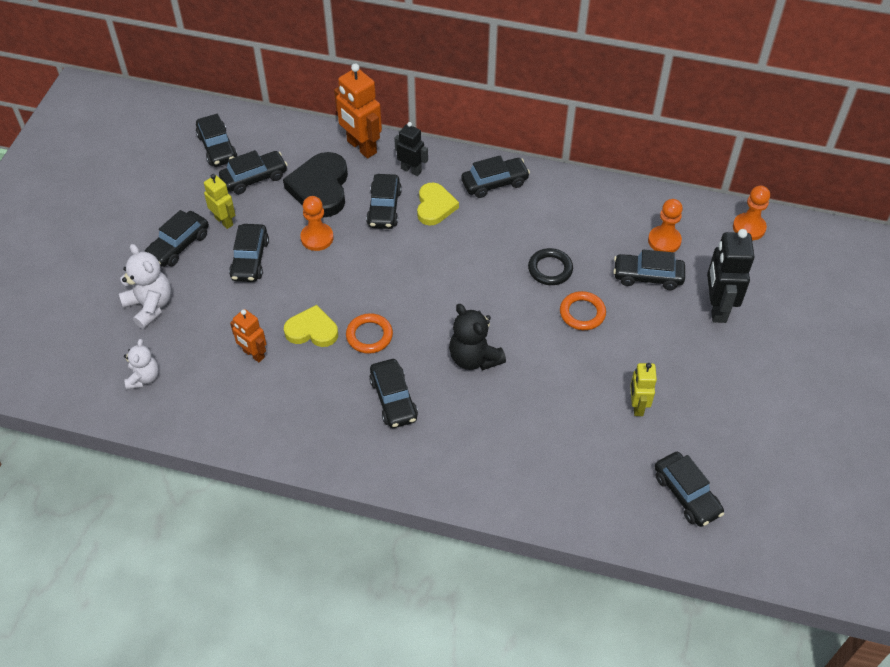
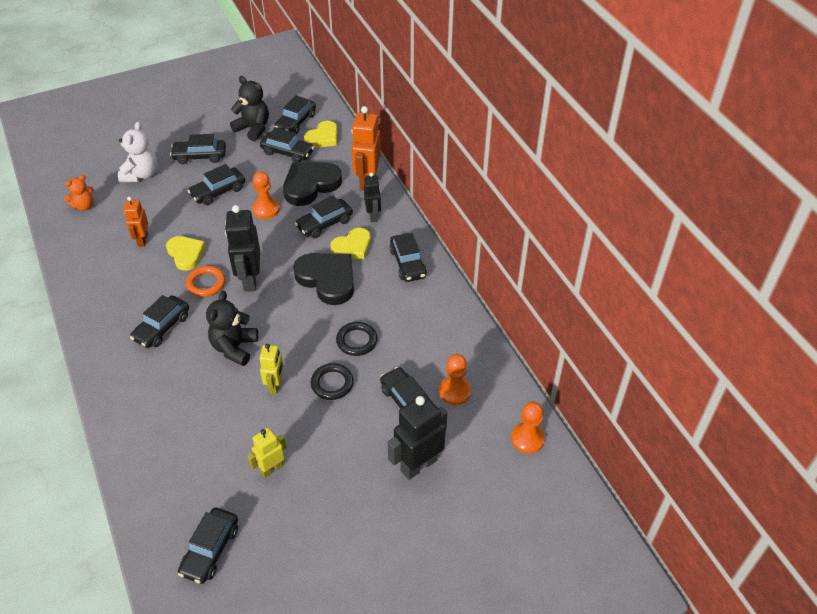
camera: 50 degrees right, 5 degrees down
white teddy bear [124,339,159,389] -> orange teddy bear [64,175,94,211]
yellow robot [204,174,235,229] -> yellow robot moved to [259,344,284,394]
black car [461,155,530,198] -> black car turned 45 degrees clockwise [389,233,427,282]
orange ring [560,291,606,330] -> black ring [311,363,354,400]
none -> black robot [225,205,260,292]
none -> black teddy bear [230,76,269,141]
none -> black heart [293,253,354,305]
none -> yellow heart [304,121,338,148]

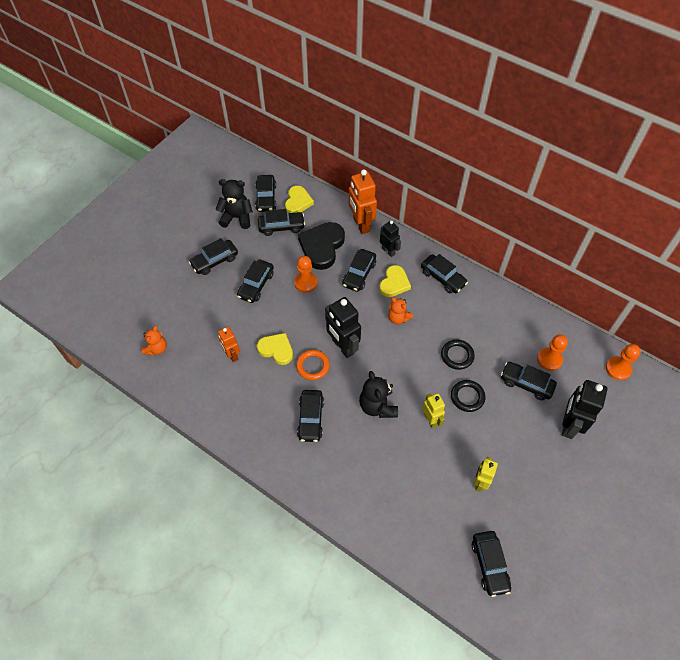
camera: 30 degrees left, 10 degrees up
white teddy bear [118,122,157,182] -> none
black heart [293,253,354,305] -> orange teddy bear [388,297,413,324]

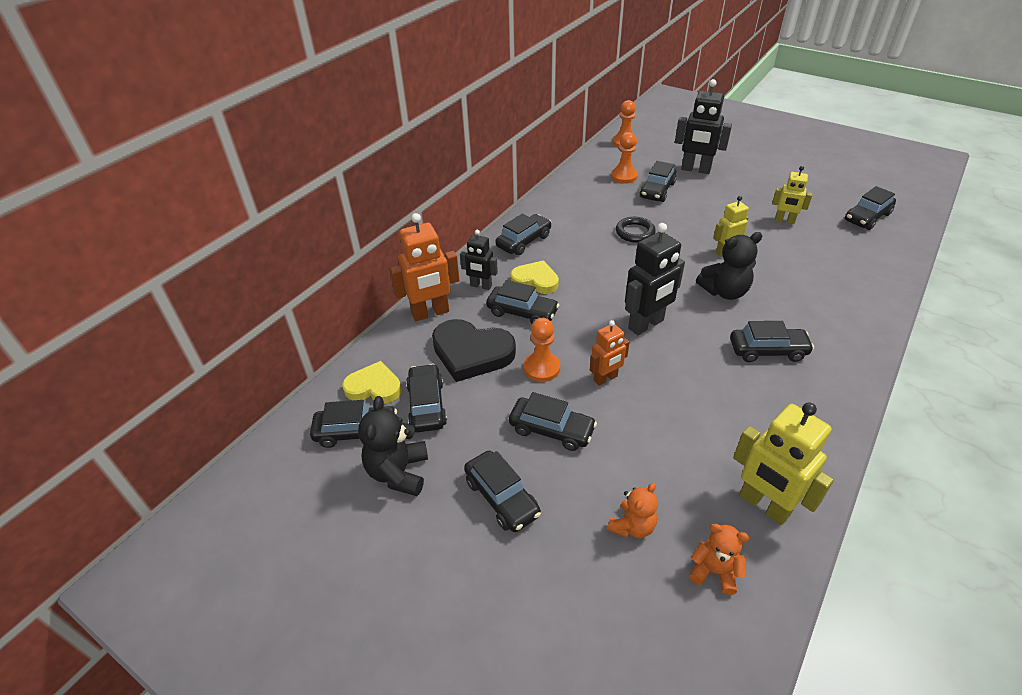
camera: 90 degrees left, 15 degrees down
orange robot [218,326,240,362] -> orange robot moved to [590,320,630,386]
yellow heart [257,333,293,365] -> none
orange ring [296,350,330,380] -> none
black robot [380,220,401,257] -> black robot turned 120 degrees counterclockwise [460,230,498,290]
orange teddy bear [388,297,413,324] -> orange teddy bear moved to [607,482,658,538]
black ring [451,380,485,412] -> none
black car [472,531,511,597] -> black car turned 150 degrees clockwise [845,186,896,230]
none -> yellow robot [733,402,834,525]

